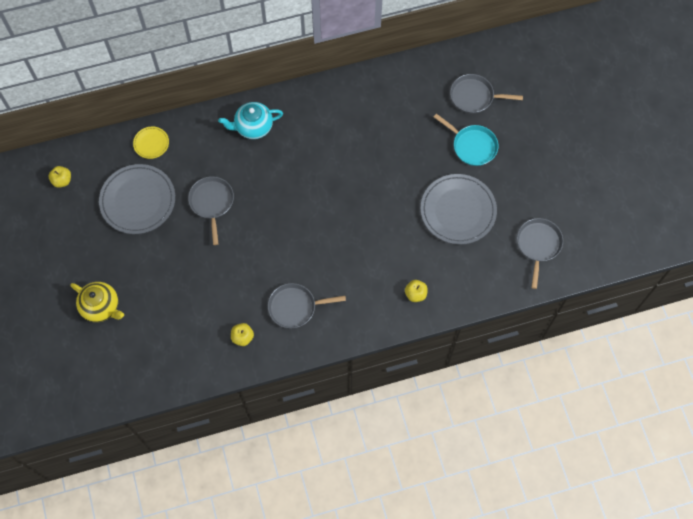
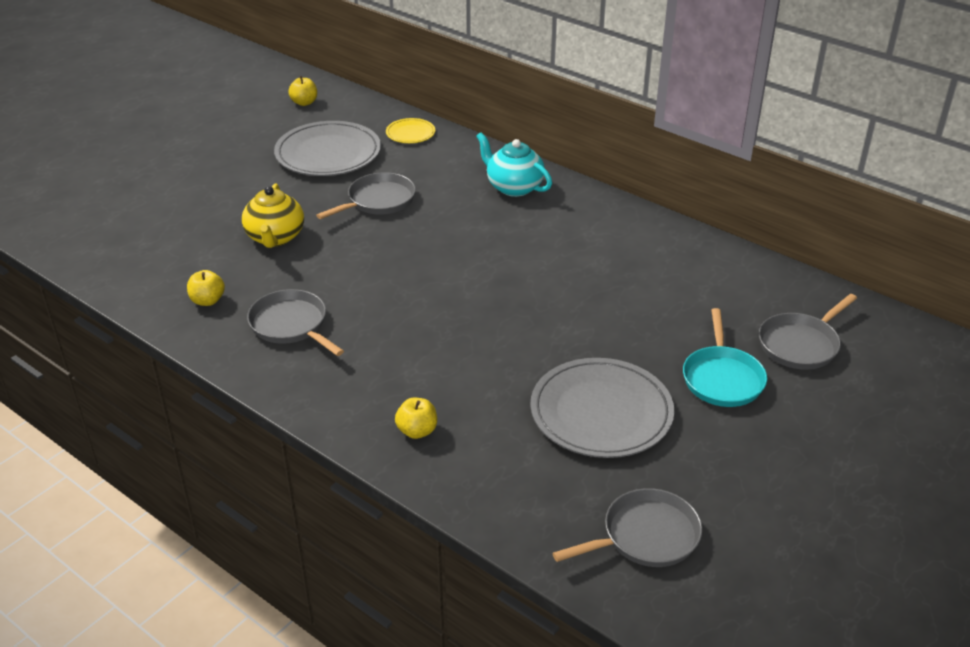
camera: 55 degrees right, 30 degrees down
yellow teapot [71,282,124,322] -> yellow teapot moved to [242,183,304,248]
grey pan [450,74,523,114] -> grey pan turned 105 degrees counterclockwise [759,294,857,370]

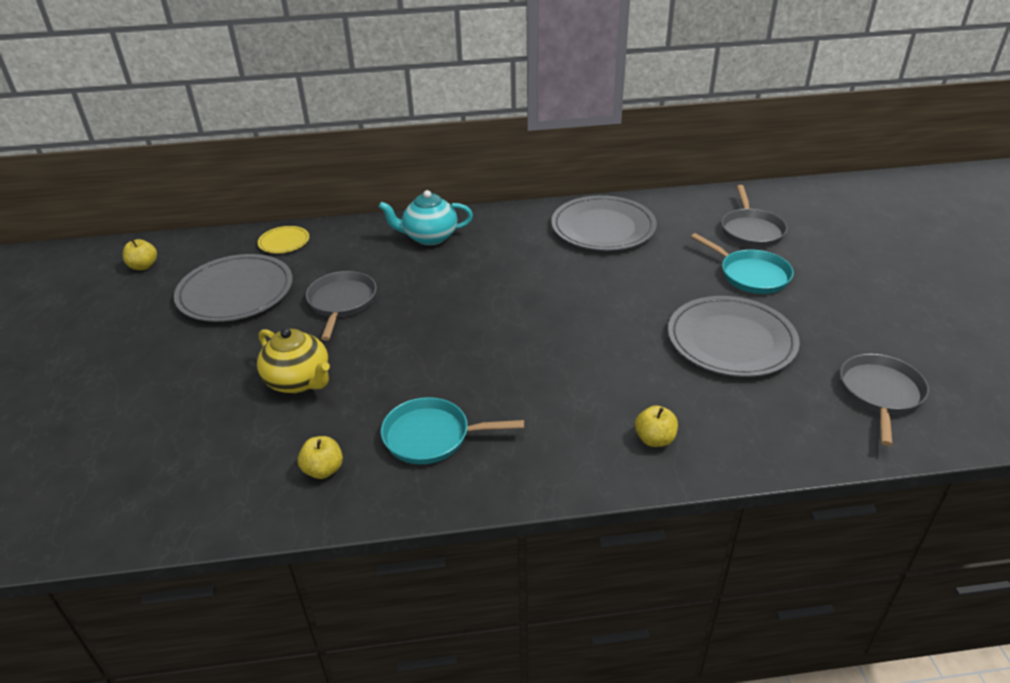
camera: 45 degrees left, 0 degrees up
grey pan [247,289,344,356] -> turquoise pan [381,397,524,464]
none -> grey plate [551,195,657,251]

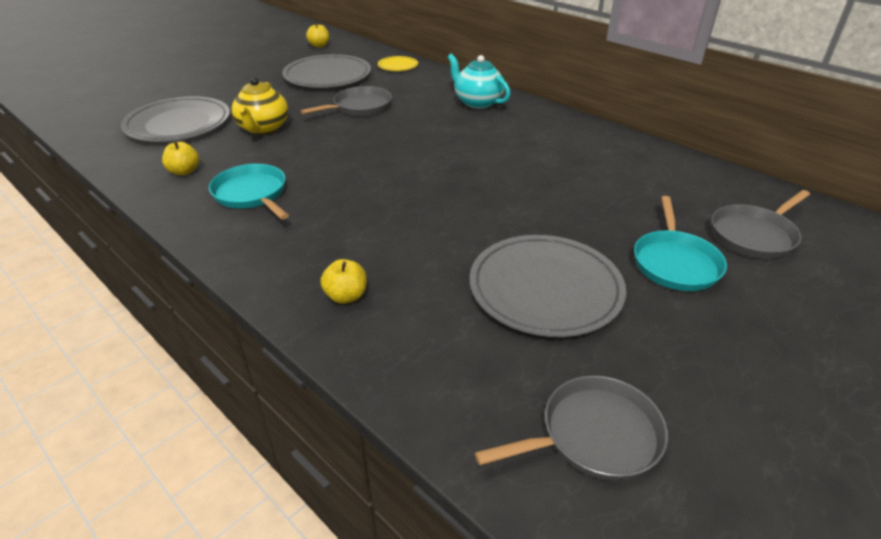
camera: 50 degrees right, 0 degrees up
grey plate [551,195,657,251] -> grey plate moved to [121,96,230,142]

